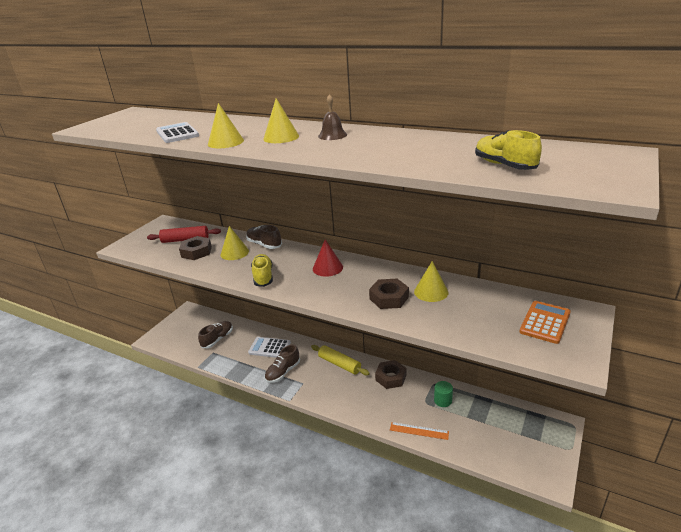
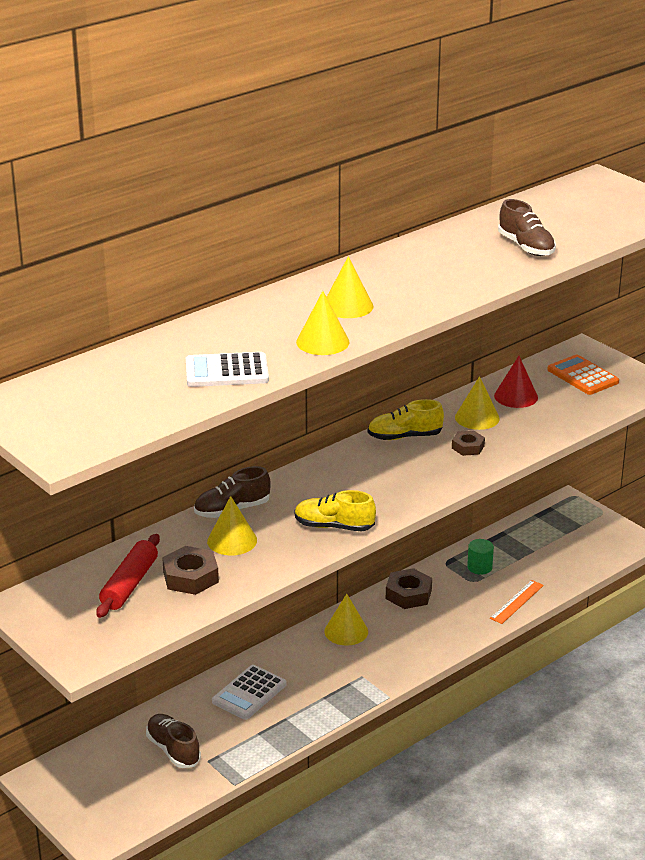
camera: 70 degrees left, 0 degrees up
brown shoe [265,345,300,383] -> brown shoe moved to [498,199,556,256]
yellow rolling pin [311,345,370,375] -> yellow cone [324,594,368,646]
red cone [313,240,343,277] -> red cone moved to [494,356,538,408]
brown bell [318,94,347,140] -> none
brown nut [369,279,409,309] -> brown nut [452,431,485,456], size x0.64
yellow shoe [475,130,542,170] -> yellow shoe moved to [368,399,444,440]

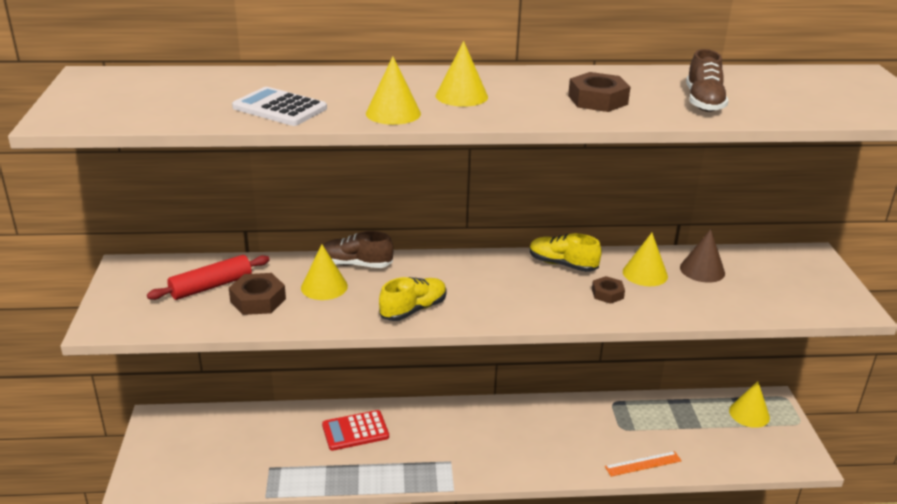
camera: 35 degrees right, 0 degrees up
brown shoe [146,714,201,768] -> none
white calculator [212,665,287,720] -> red calculator [322,410,389,451]
yellow shoe [295,490,376,531] -> yellow shoe turned 90 degrees clockwise [379,277,447,321]
yellow cone [324,594,368,646] -> yellow cone moved to [729,381,770,428]
brown nut [386,568,432,609] -> brown nut moved to [568,72,630,112]
green cylinder [467,539,494,575] -> none
red cone [494,356,538,408] -> brown cone [680,229,725,283]
orange calculator [547,355,619,395] -> none

